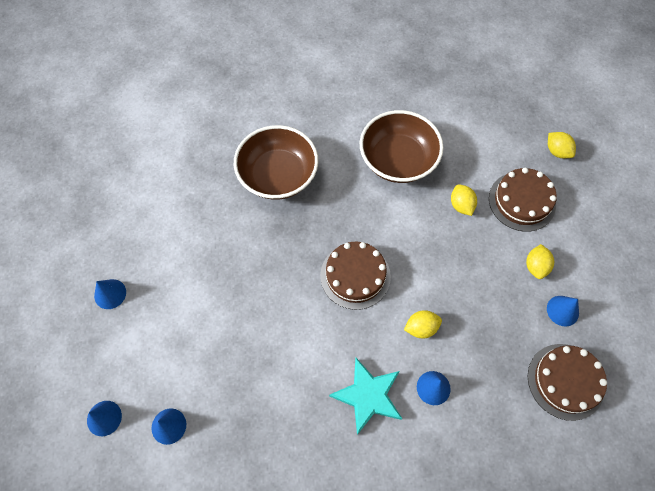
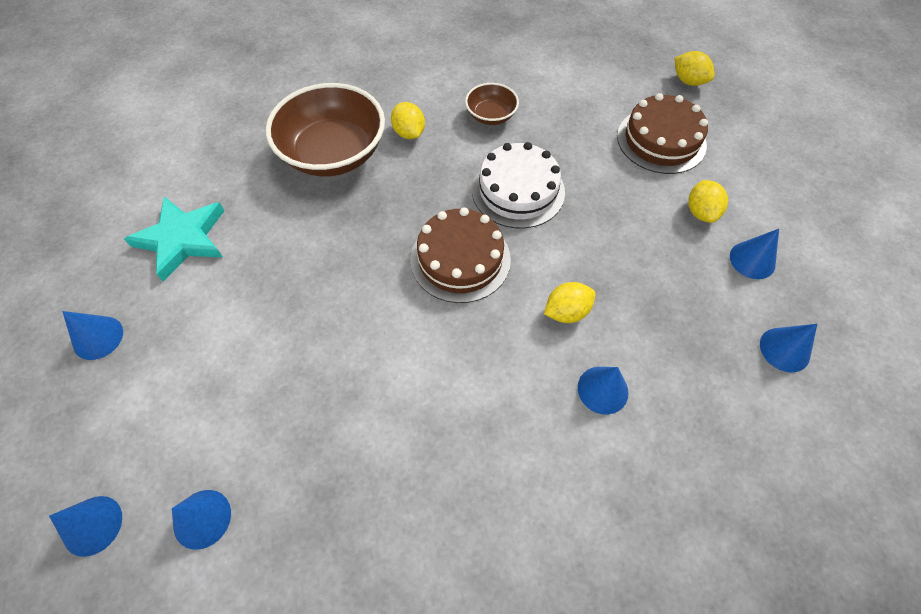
camera: 10 degrees left, 5 degrees down
turquoise star [329,358,402,435] -> turquoise star moved to [124,197,225,281]
brown bowl [360,110,444,183] -> brown bowl [465,83,519,125], size x0.49
yellow lemon [451,184,477,216] -> yellow lemon moved to [391,102,425,139]
brown cake [528,344,607,421] -> blue cone [760,324,817,372]
none -> white cake [472,142,565,228]

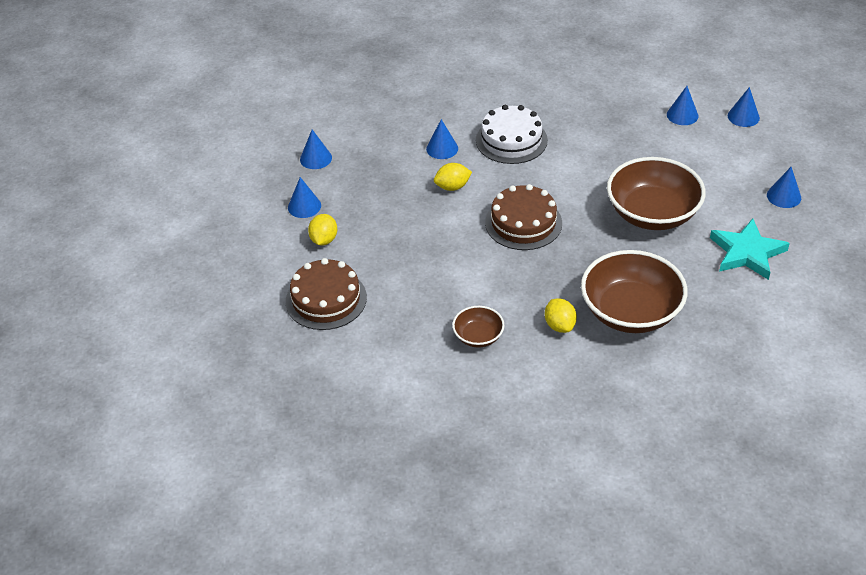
camera: 170 degrees left, 15 degrees down
white cake [472,142,565,228] -> white cake moved to [476,105,548,164]
yellow lemon [675,51,715,86] -> none
none -> brown bowl [607,157,706,230]

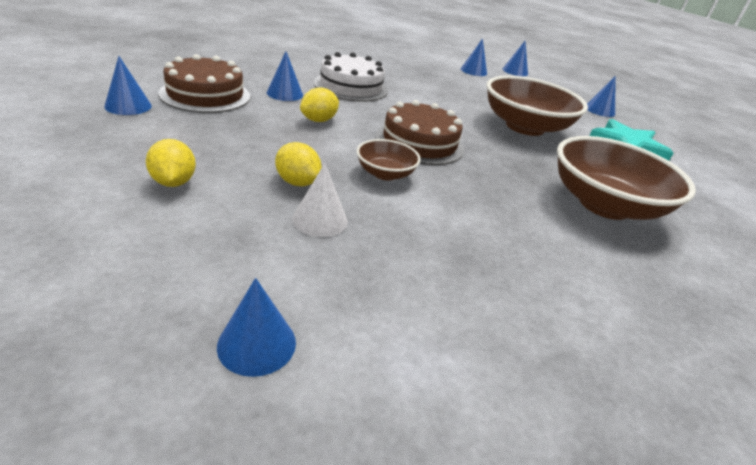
camera: 35 degrees left, 10 degrees down
brown cake [286,258,367,330] -> brown cake moved to [159,54,250,113]
blue cone [288,177,321,218] -> blue cone moved to [217,278,296,377]
brown bowl [452,306,504,348] -> brown bowl moved to [356,139,421,181]
yellow lemon [545,298,577,333] -> yellow lemon moved to [275,142,322,186]
none -> white cone [292,163,348,237]

